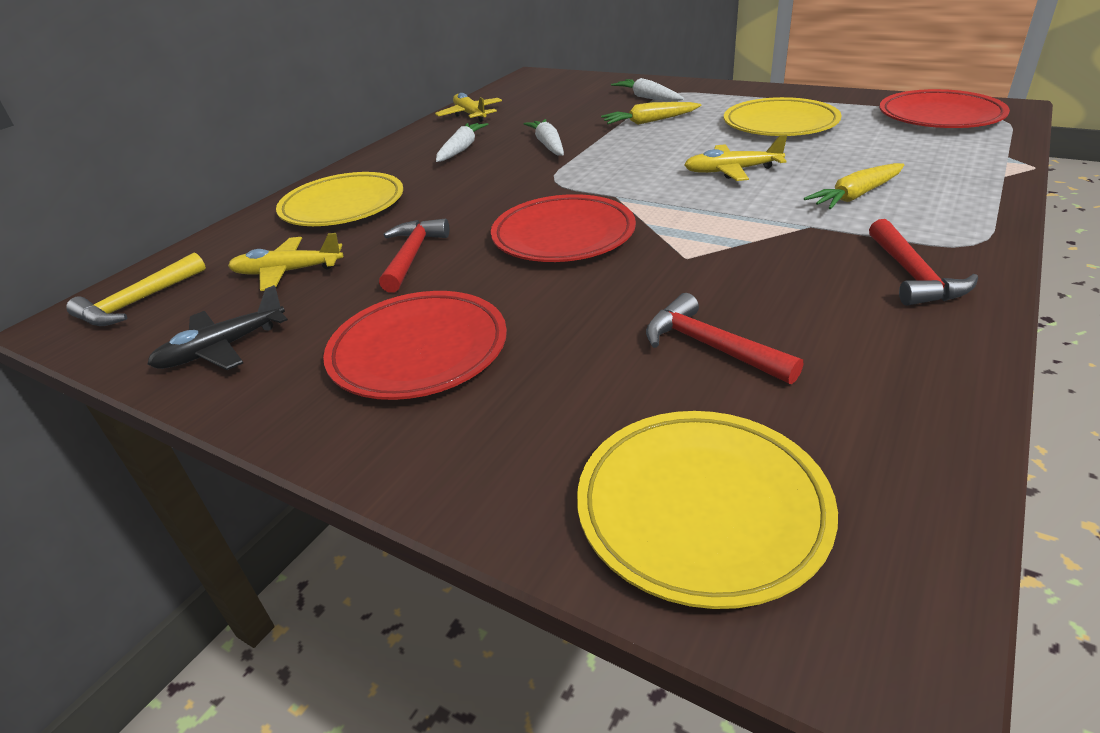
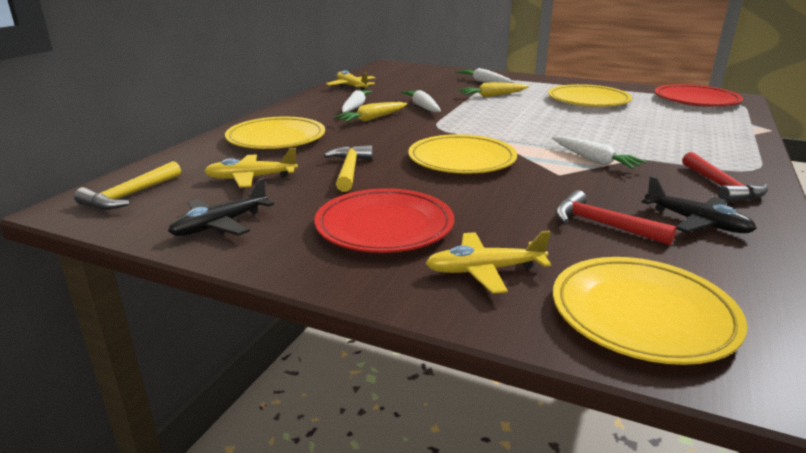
camera: 10 degrees left, 10 degrees down
red hammer [379,219,449,292] -> yellow hammer [323,145,373,192]
red plate [491,194,636,262] -> yellow plate [408,134,517,174]
yellow plane [684,134,787,181] -> yellow plane moved to [426,231,551,294]
yellow carrot [804,163,904,209] -> yellow carrot moved to [334,102,407,122]
none -> white carrot [552,136,647,169]
none -> black plane [642,176,757,233]

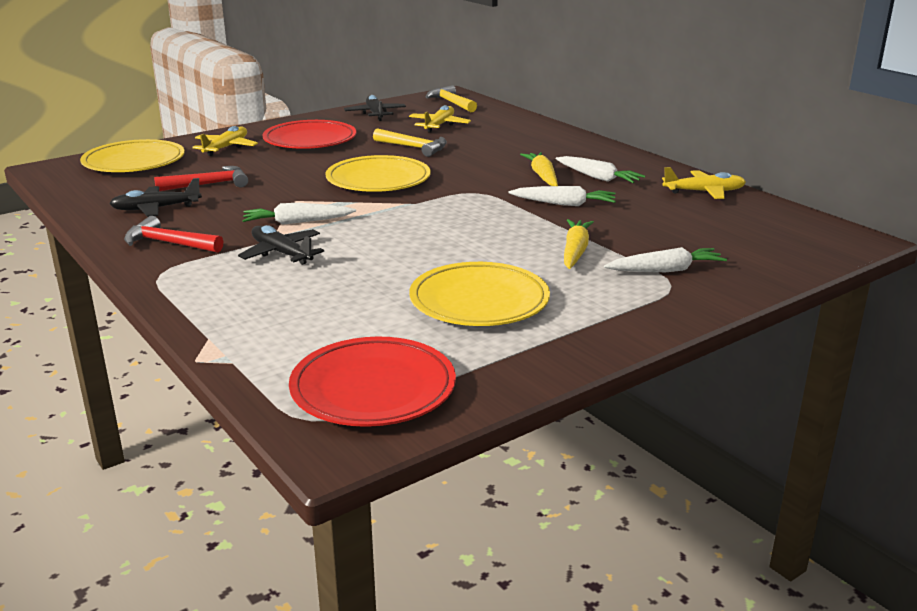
camera: 120 degrees right, 0 degrees up
yellow plate [225,117,325,149] -> none
none -> black plane [238,225,324,265]

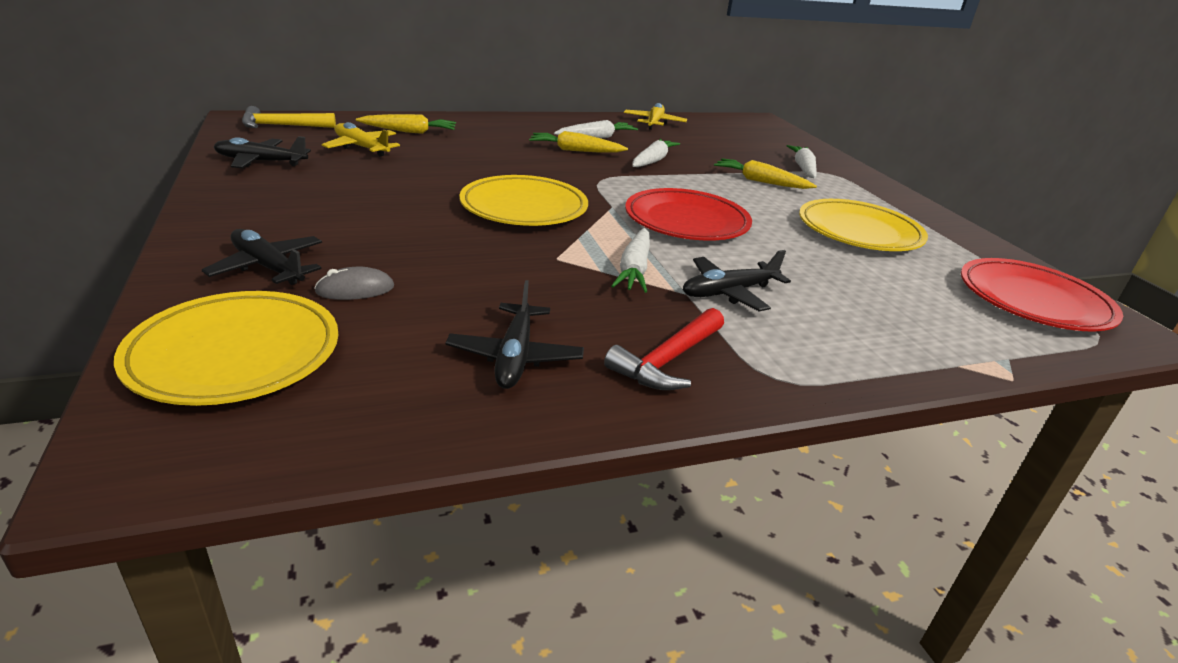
camera: 75 degrees left, 5 degrees up
red hammer [154,166,248,191] -> none
yellow plane [192,126,258,156] -> black plane [202,229,322,285]
red plate [262,120,356,149] -> red plate moved to [625,188,752,241]
yellow hammer [373,128,447,157] -> none
none -> grey mouse [314,267,394,300]
none -> yellow carrot [356,114,456,134]

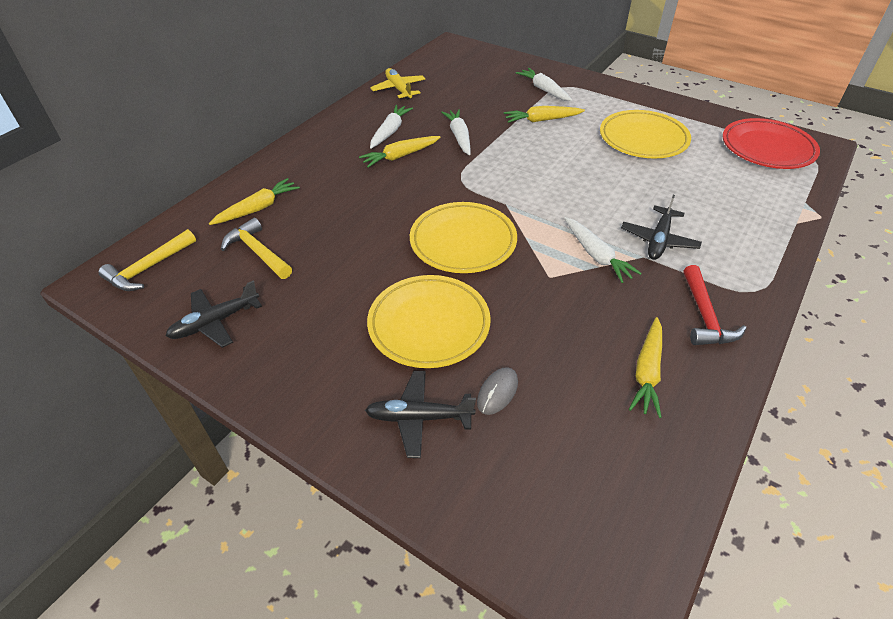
camera: 35 degrees left, 15 degrees up
yellow plate [114,291,338,406] -> yellow plate moved to [367,275,491,368]
yellow plane [322,122,400,156] -> yellow hammer [221,218,292,279]
black plane [446,280,584,389] -> yellow carrot [629,317,662,418]
red plate [625,188,752,241] -> none

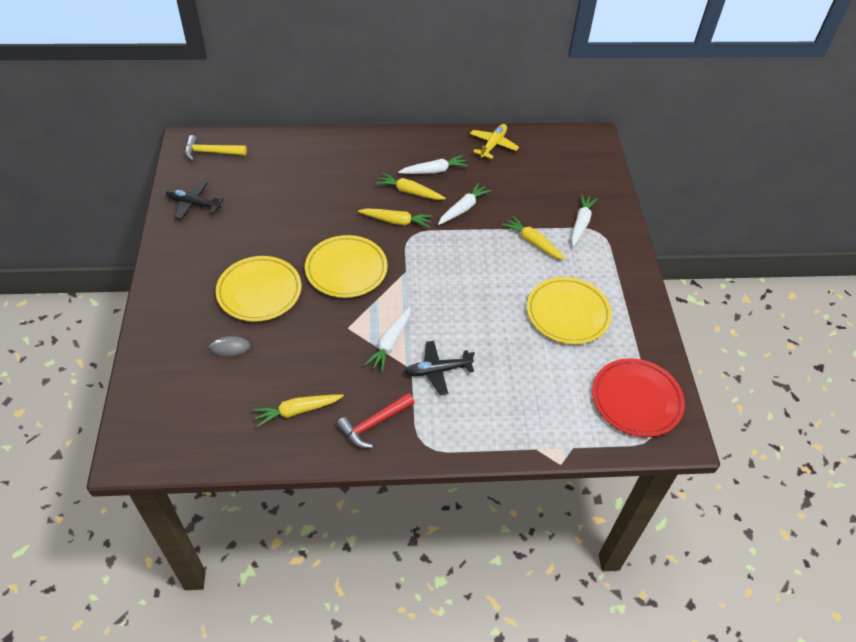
camera: 50 degrees right, 5 degrees up
yellow carrot [209,178,300,225] -> yellow carrot moved to [358,208,432,228]
yellow hammer [221,218,292,279] -> none
black plane [365,371,476,458] -> none

